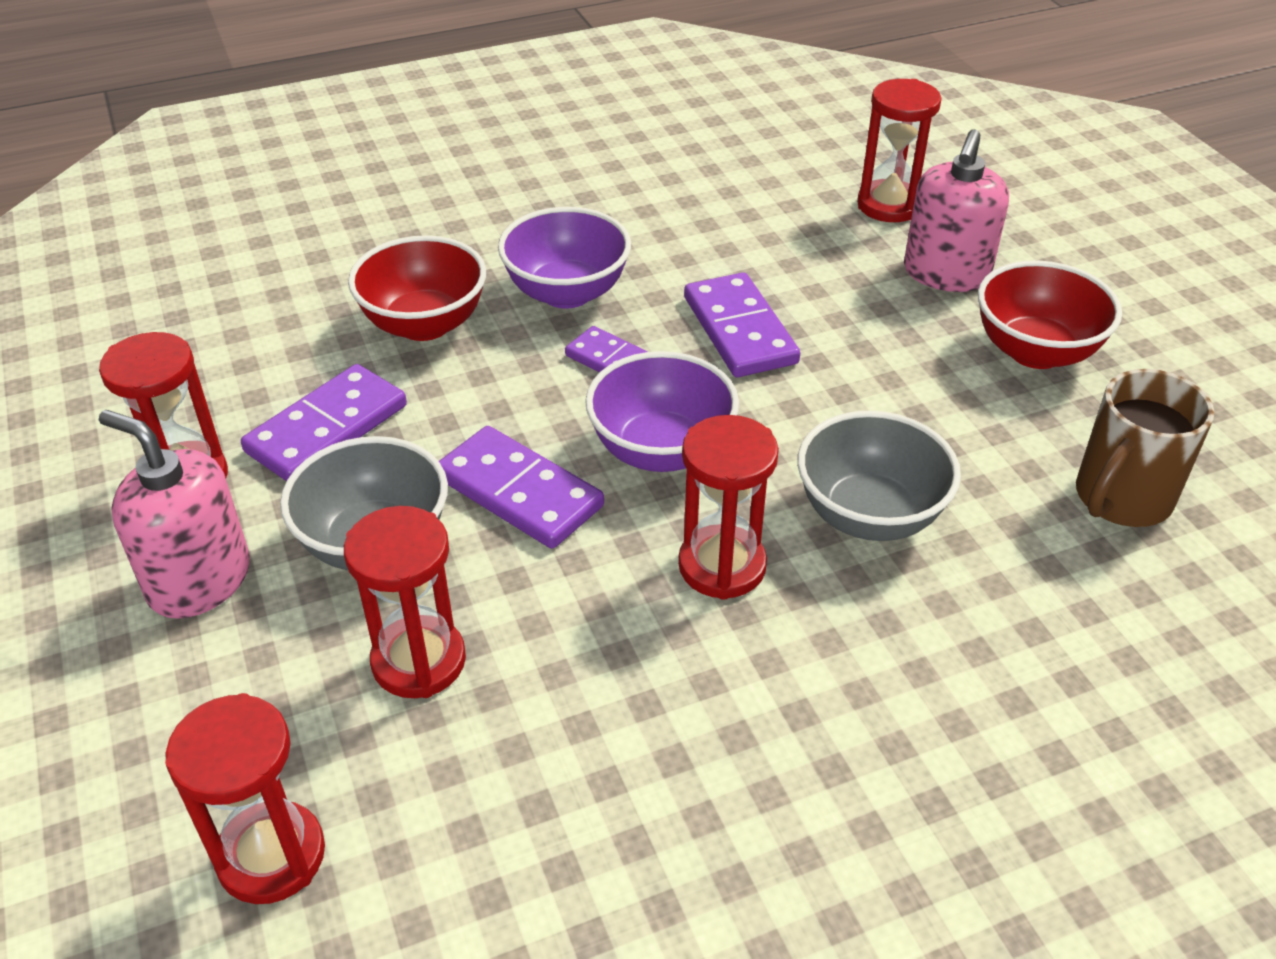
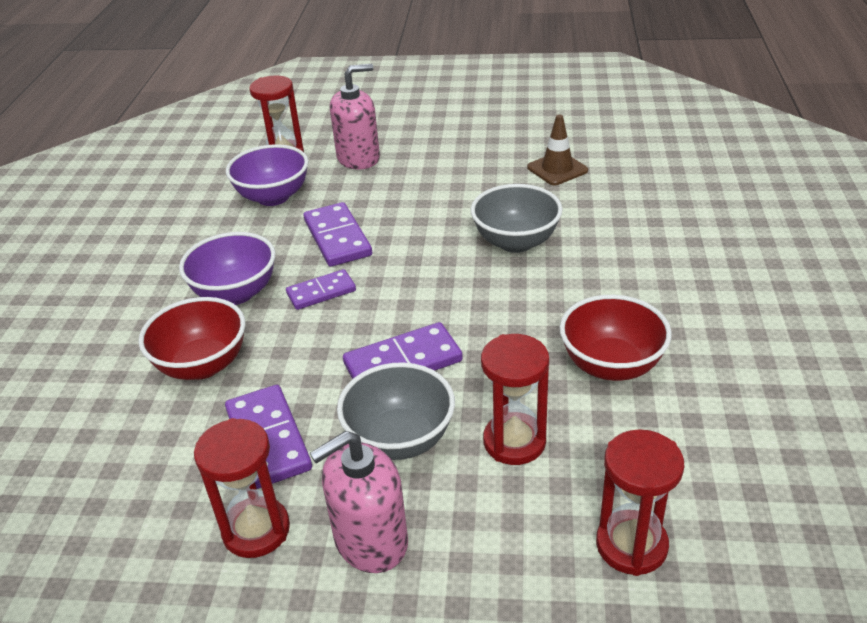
camera: 60 degrees left, 5 degrees down
purple bowl [585,351,739,472] -> purple bowl moved to [226,144,309,206]
red hourglass [678,415,779,600] -> none
purple domino [684,272,800,377] -> purple domino turned 60 degrees clockwise [303,202,372,267]
pink soap dispenser [904,129,1009,292] -> pink soap dispenser turned 75 degrees counterclockwise [330,64,380,170]
red bowl [978,260,1122,369] -> red bowl moved to [560,295,672,381]
brown mug [1076,369,1215,527] -> brown traffic cone [527,115,588,185]

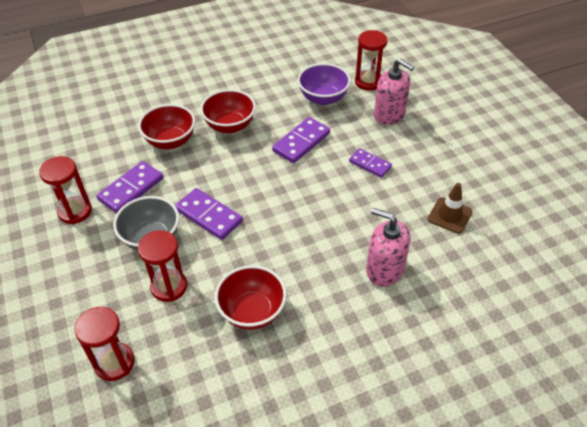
camera: 60 degrees right, 10 degrees up
purple bowl [179,232,276,305] -> red bowl [200,89,256,133]
purple domino [286,269,356,310] -> purple domino moved to [349,148,392,178]
pink soap dispenser [310,431,408,573] -> pink soap dispenser moved to [366,208,411,287]
grey bowl [471,184,563,253] -> none

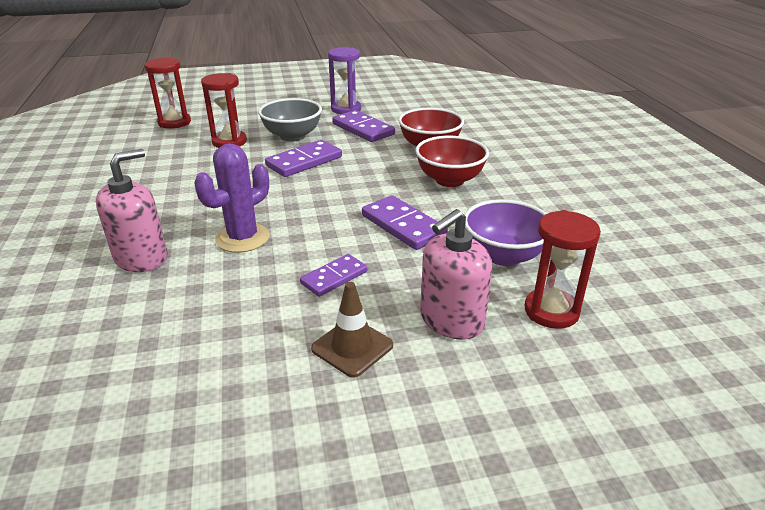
camera: 100 degrees right, 15 degrees down
red hourglass [39,156,92,224] -> purple hourglass [328,47,361,114]
red bowl [215,265,287,330] -> none
brown traffic cone [428,183,472,234] -> brown traffic cone moved to [311,282,393,378]
none -> purple cactus [195,144,270,253]

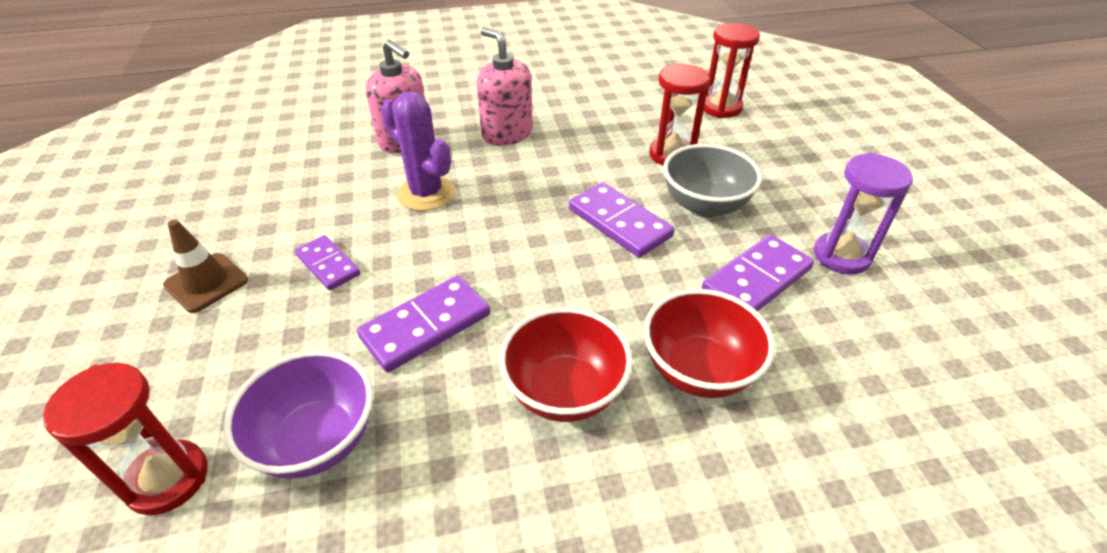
camera: 90 degrees right, 10 degrees up
pink soap dispenser [420,209,492,340] -> pink soap dispenser moved to [477,28,533,146]

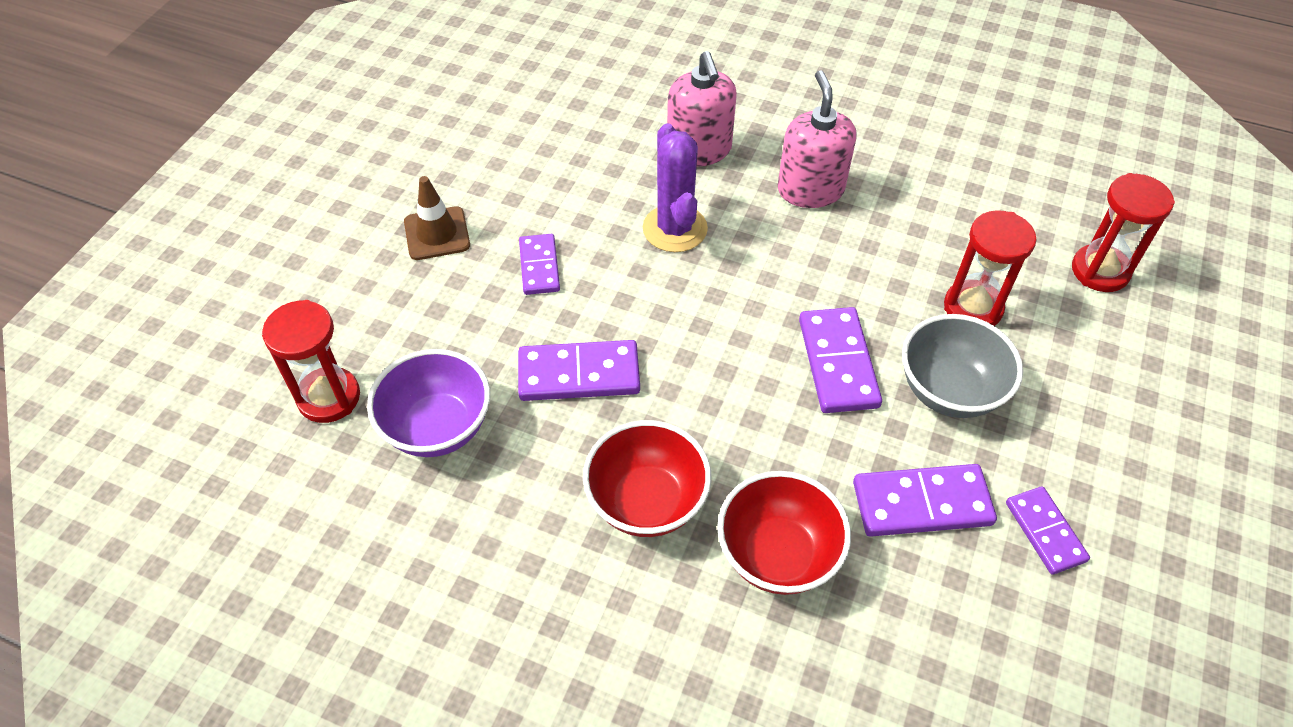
camera: 35 degrees right, 10 degrees up
purple hourglass [814,153,913,275] -> purple domino [1006,486,1090,575]

